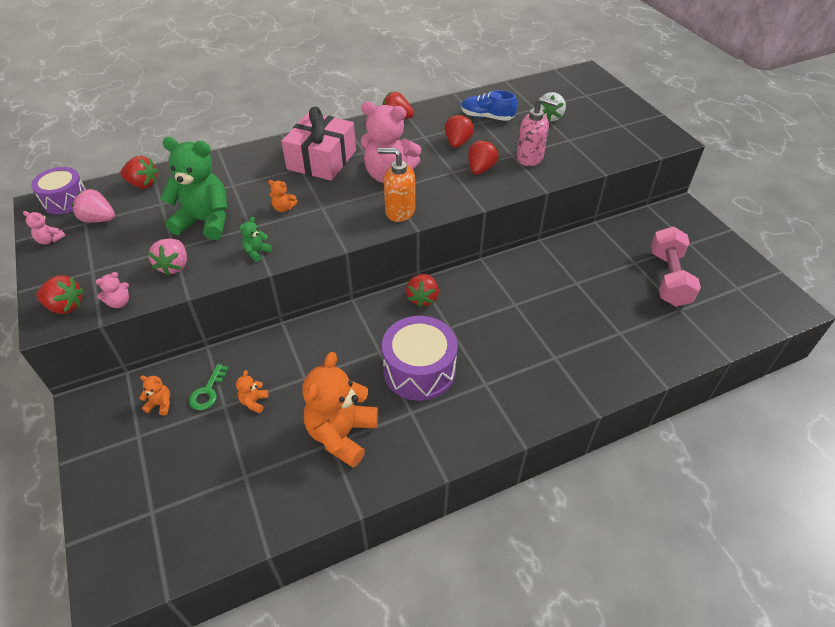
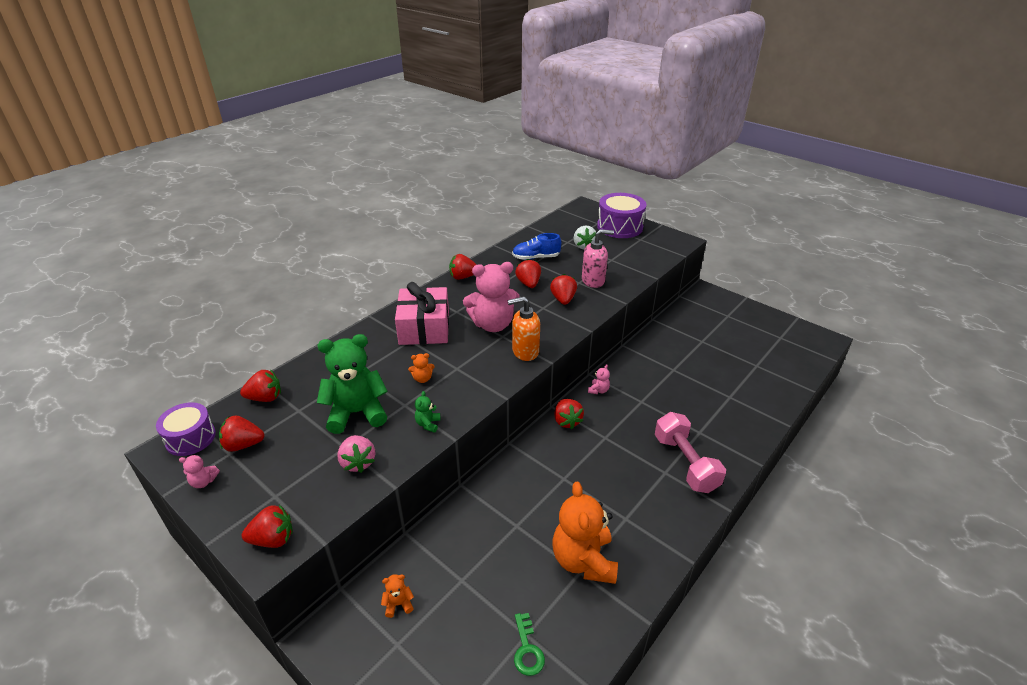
camera: 25 degrees left, 10 degrees down
pink strawberry [72,189,115,222] -> red strawberry [219,416,264,452]
pink teddy bear [96,272,129,308] -> pink teddy bear moved to [588,364,610,394]
green key [189,364,229,410] -> green key moved to [514,613,545,676]
orange teddy bear [236,370,268,413] -> none
purple drum [382,316,458,401] -> purple drum moved to [597,193,646,238]
pink dumbbell [651,227,701,307] -> pink dumbbell moved to [655,412,726,493]

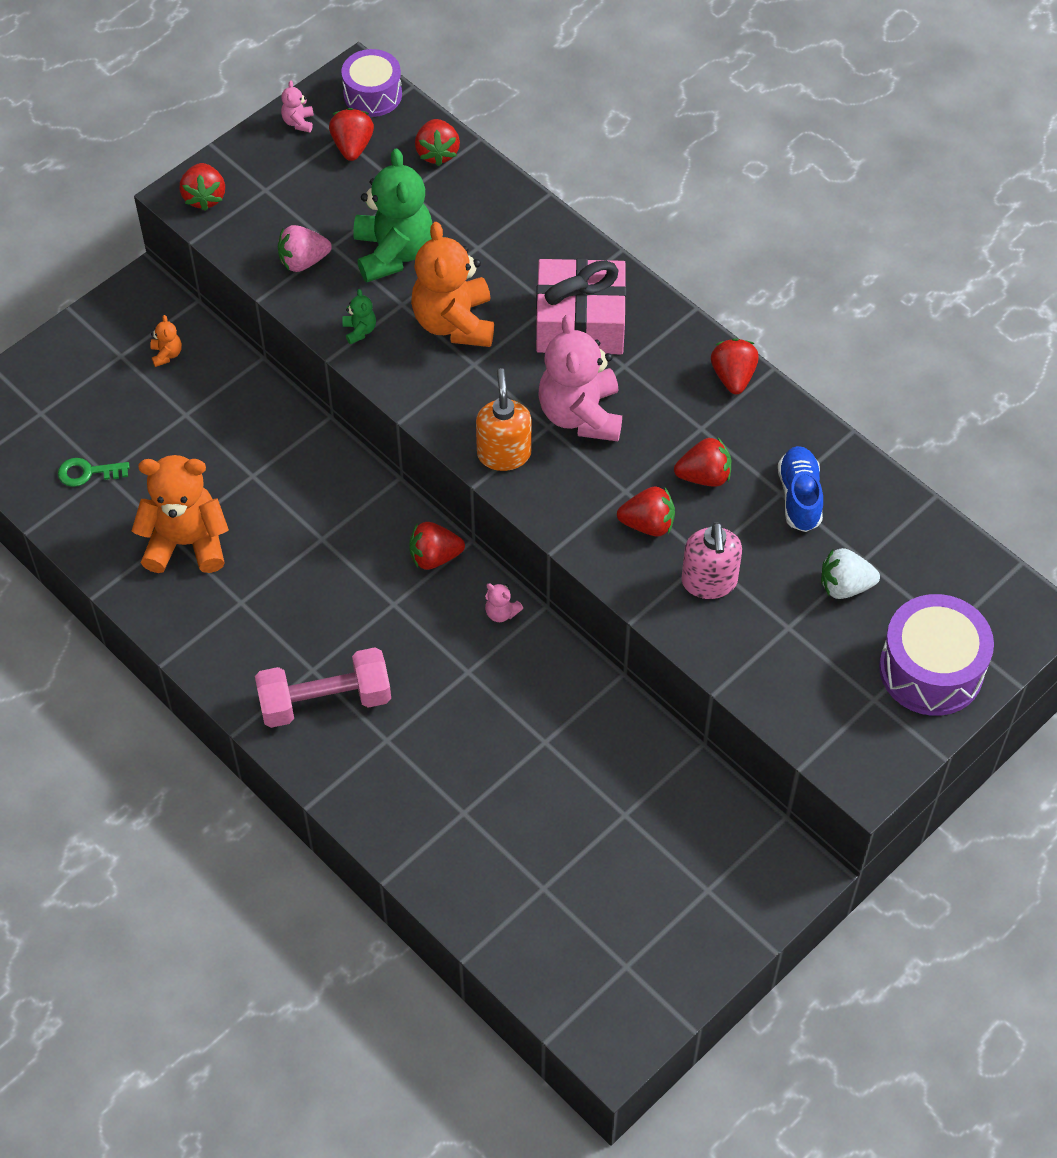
camera: 95 degrees right, 20 degrees up
orange teddy bear [408,353,434,383] -> orange teddy bear [411,222,494,347], size x2.43
green teddy bear [415,391,441,433] -> green teddy bear turned 60 degrees clockwise [342,289,376,344]

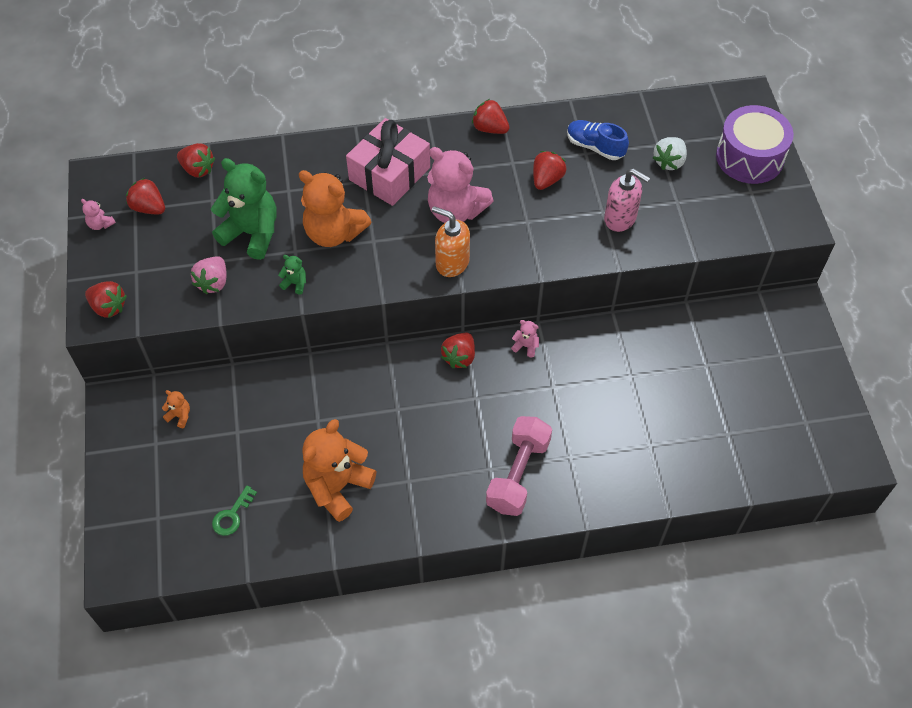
camera: 55 degrees left, 0 degrees up
purple drum [341,49,402,117] -> none
pink teddy bear [485,583,523,622] -> pink teddy bear turned 135 degrees counterclockwise [511,320,539,357]
red strawberry [617,486,675,536] -> none

